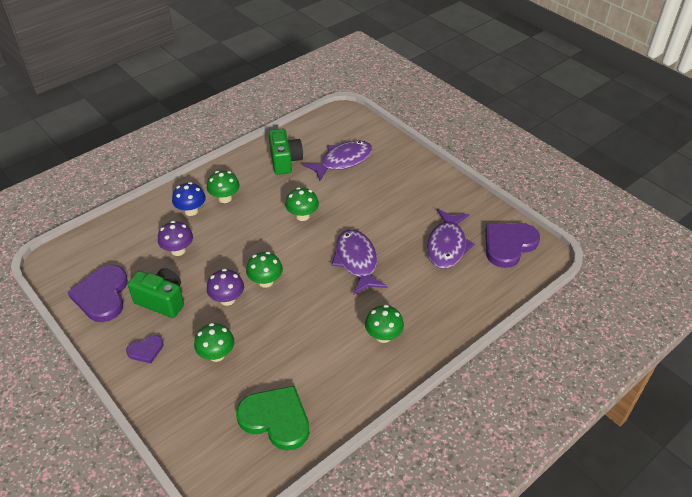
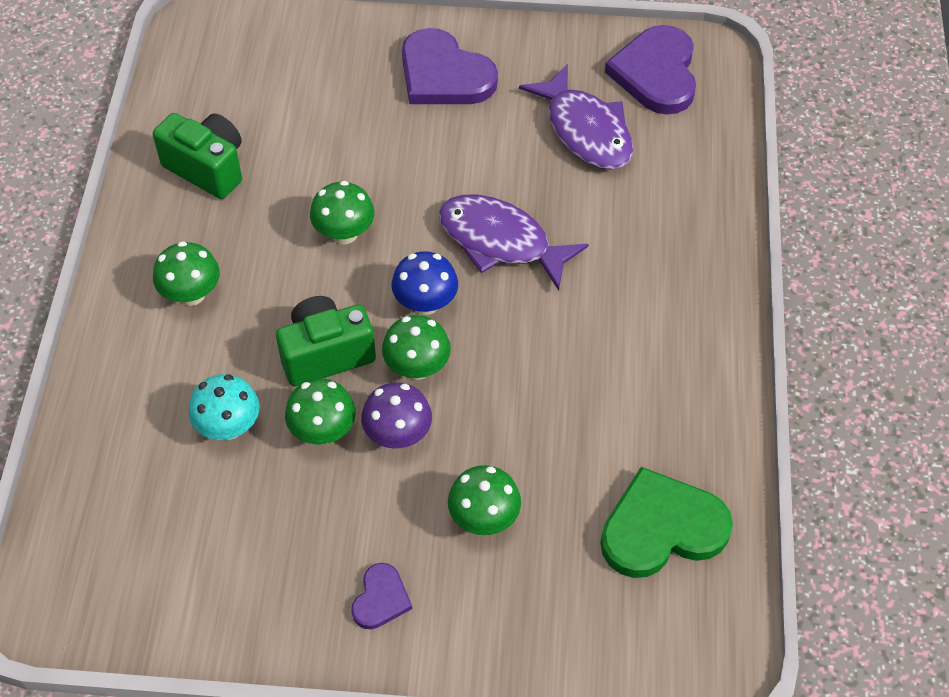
camera: 45 degrees left, 10 degrees up
purple heart [68,265,128,322] -> purple heart moved to [402,28,498,104]
green camera [127,268,184,318] -> green camera moved to [276,296,376,386]
purple mushroom [158,221,193,256] -> turquoise mushroom [189,374,259,440]
blue mushroom [172,182,206,216] -> blue mushroom moved to [391,251,458,315]
purple fish [303,140,372,181] -> none
green mushroom [365,305,404,343] -> green mushroom moved to [285,378,356,445]

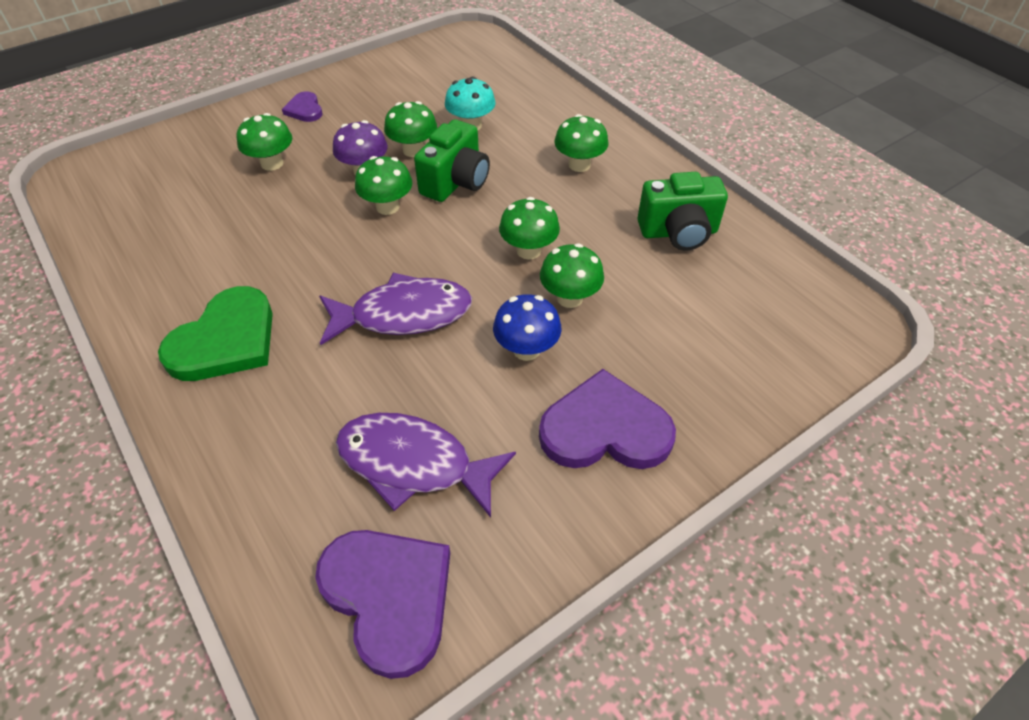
camera: 140 degrees right, 5 degrees down
blue mushroom [391,251,458,315] -> blue mushroom moved to [493,294,562,361]
green heart [600,467,733,578] -> green heart moved to [158,286,273,381]
none -> green mushroom [540,243,604,308]

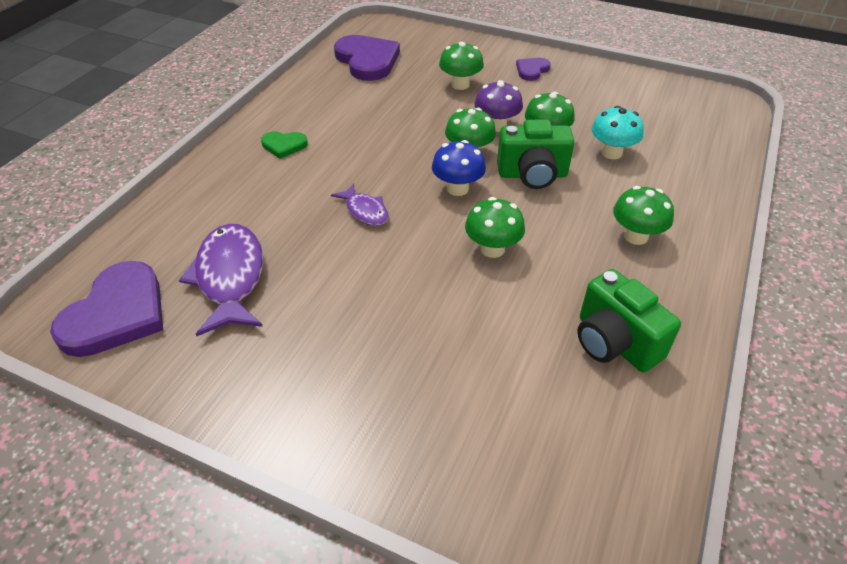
camera: 60 degrees right, 5 degrees down
green heart [158,286,273,381] -> green heart [261,131,308,159], size x0.51
purple fish [319,273,472,345] -> purple fish [331,183,389,226], size x0.54
blue mushroom [493,294,562,361] -> blue mushroom moved to [432,140,486,196]
purple heart [539,369,676,469] -> purple heart moved to [334,35,400,81]
green mushroom [540,243,604,308] -> none

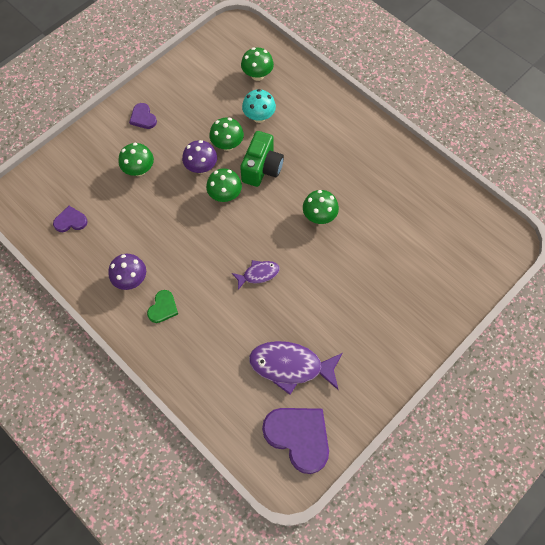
camera: 70 degrees left, 20 degrees up
purple heart [334,35,400,81] -> purple heart [53,206,88,232], size x0.51
blue mushroom [432,140,486,196] -> none
green camera [577,269,681,372] -> none
green mushroom [613,186,674,245] -> green mushroom moved to [241,47,274,81]
none -> purple mushroom [108,254,146,290]

